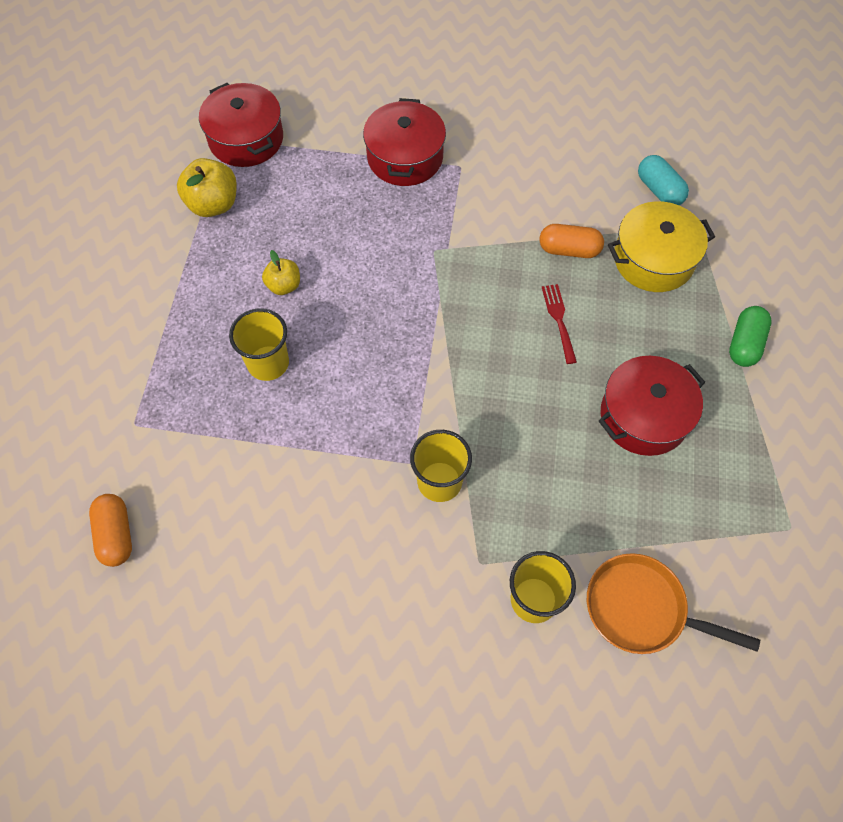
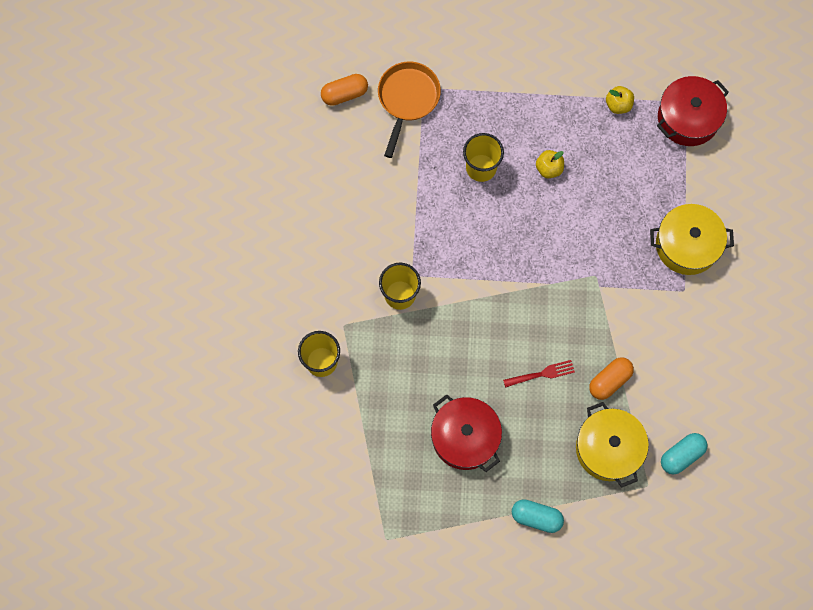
camera: 85 degrees right, 10 degrees up
yellow apple [177,158,237,217] -> yellow apple [606,86,634,114], size x0.62
red pot [363,98,446,186] -> yellow pot [650,204,734,275]
orange capsule [540,224,604,258] -> orange capsule turned 45 degrees clockwise [589,357,634,400]
orange pan [587,553,760,654] -> orange pan moved to [378,61,441,158]
green capsule [729,306,772,367] -> turquoise capsule [512,499,564,533]

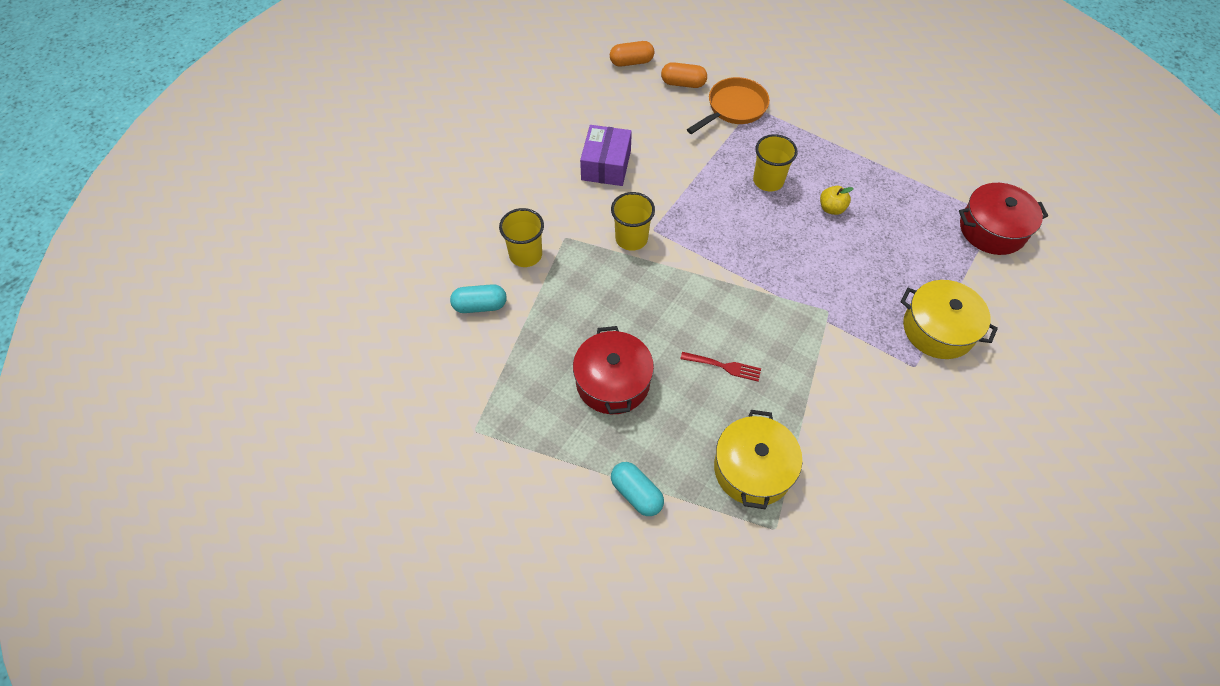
camera: 30 degrees right, 15 degrees down
orange capsule [589,357,634,400] -> orange capsule moved to [610,41,654,67]
yellow apple [606,86,634,114] -> none
turquoise capsule [661,433,708,474] -> turquoise capsule moved to [450,284,507,313]
none -> purple box [580,125,632,186]

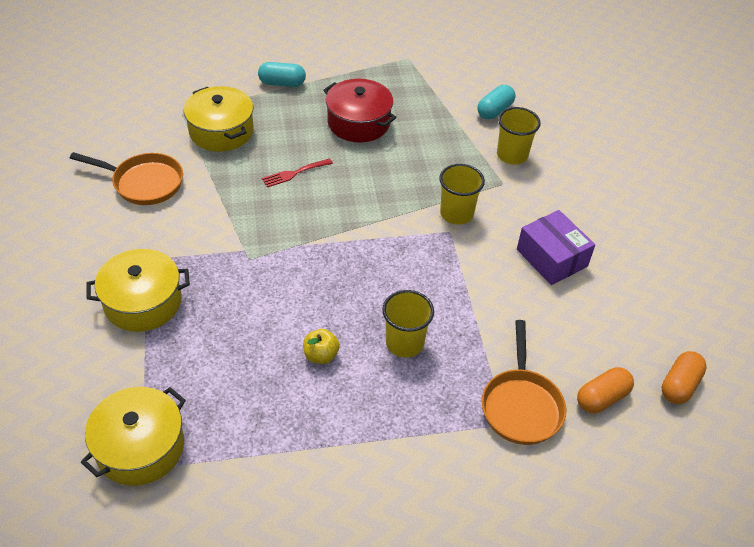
camera: 135 degrees right, 10 degrees down
red pot [959,183,1048,255] -> yellow pot [81,387,186,486]
none -> orange pan [70,152,183,205]

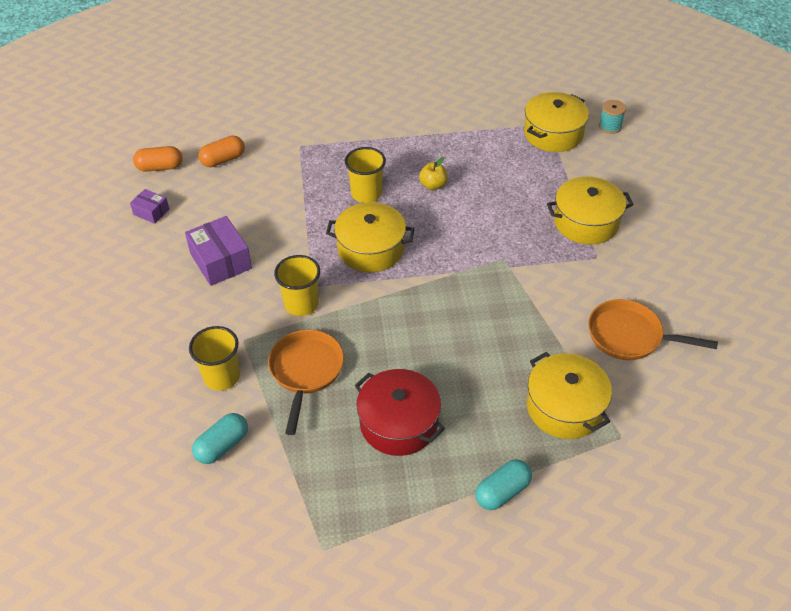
camera: 175 degrees left, 0 degrees up
turquoise capsule [258,62,306,87] -> turquoise capsule turned 45 degrees counterclockwise [475,459,532,510]
red fork [262,158,333,187] -> none
orange pan [482,320,566,445] -> orange pan moved to [268,330,344,435]
orange capsule [661,351,707,404] -> orange capsule turned 45 degrees clockwise [133,146,183,172]
none -> purple box [130,189,169,224]
none -> yellow pot [326,202,415,272]
none -> turquoise spool [599,100,626,134]

